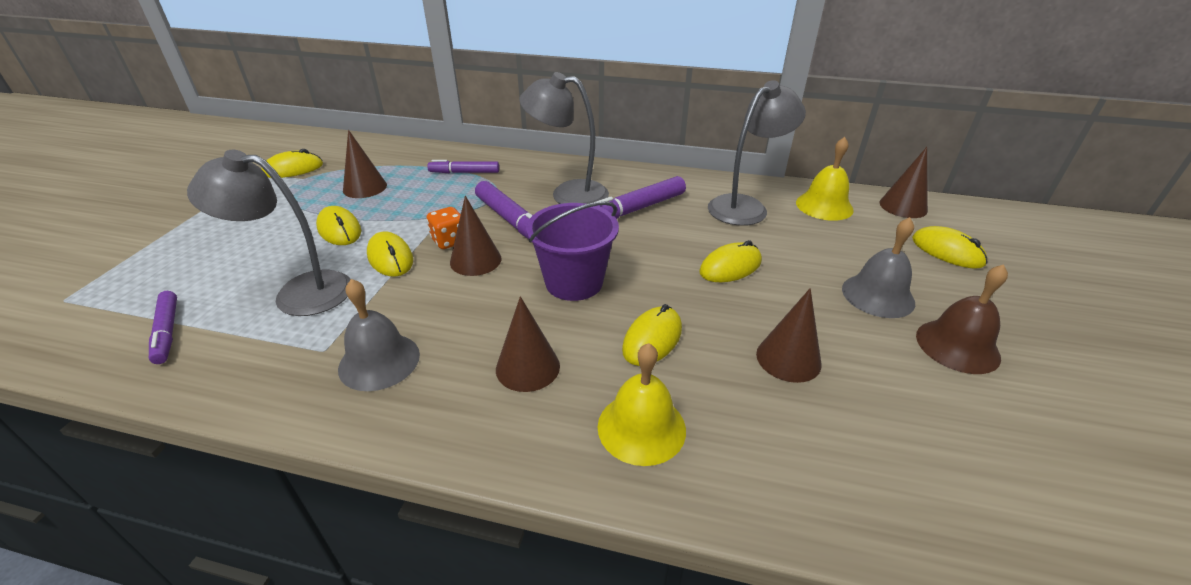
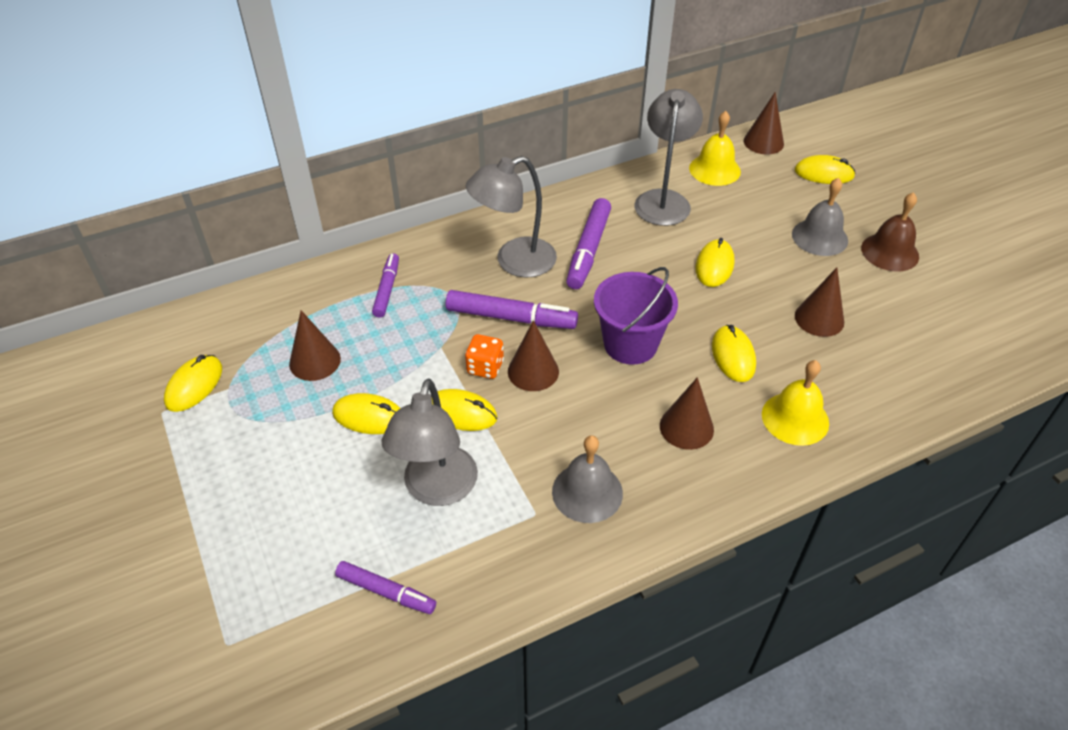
camera: 40 degrees left, 10 degrees up
grey lamp [187,150,351,316] -> grey lamp turned 45 degrees counterclockwise [382,378,478,506]
purple marker [427,160,499,173] -> purple marker turned 135 degrees clockwise [372,253,399,318]

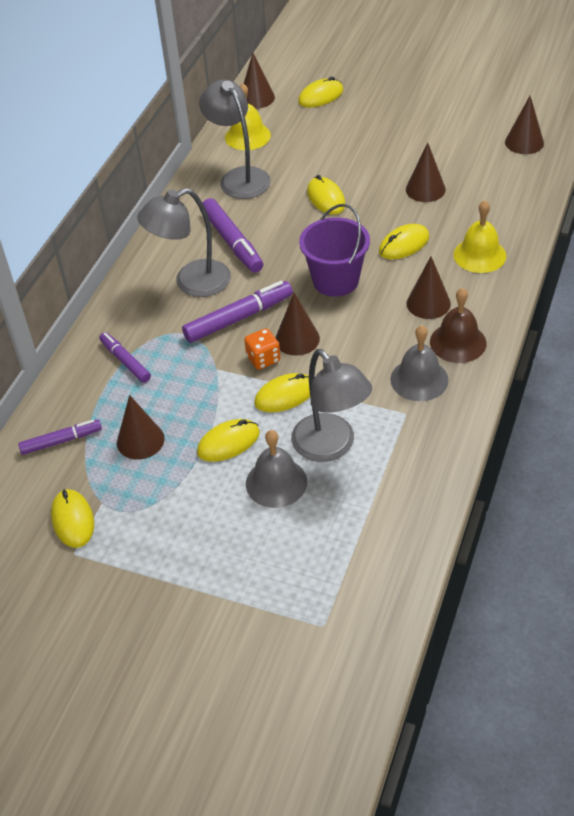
camera: 40 degrees left, 0 degrees up
purple marker [335,561,436,614] -> purple marker moved to [18,419,102,455]
grey lamp [466,156,557,278] -> grey lamp turned 45 degrees clockwise [137,188,231,297]
yellow mouse [712,325,756,382] -> yellow mouse turned 75 degrees counterclockwise [379,224,429,259]
grey bell [792,178,848,256] -> grey bell moved to [246,430,307,508]
brown bell [861,192,919,271] -> brown bell moved to [430,288,486,363]
none -> brown cone [505,96,544,154]

